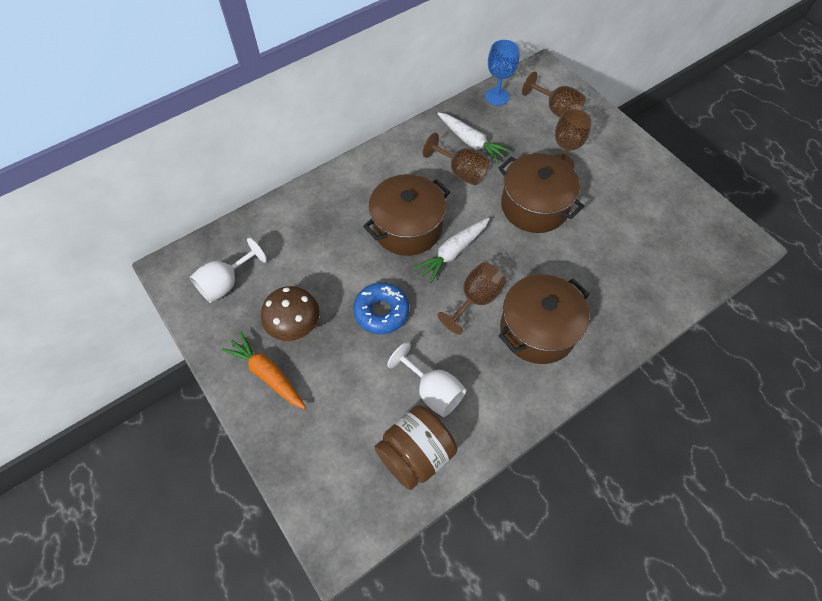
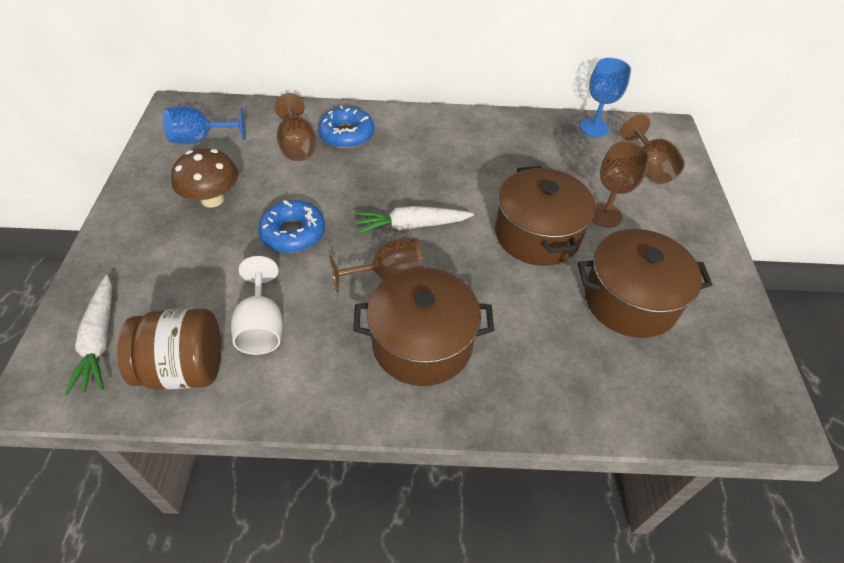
camera: 35 degrees right, 10 degrees down
white goblet [190,238,267,303] -> blue goblet [163,106,246,144]
orange carrot [222,332,306,409] -> none
brown pot [363,174,450,256] -> brown pot moved to [578,229,712,338]
brown goblet [422,133,489,185] -> brown goblet moved to [274,93,316,161]
white carrot [437,112,511,164] -> white carrot moved to [64,275,112,395]
none -> blue donut [318,106,374,149]

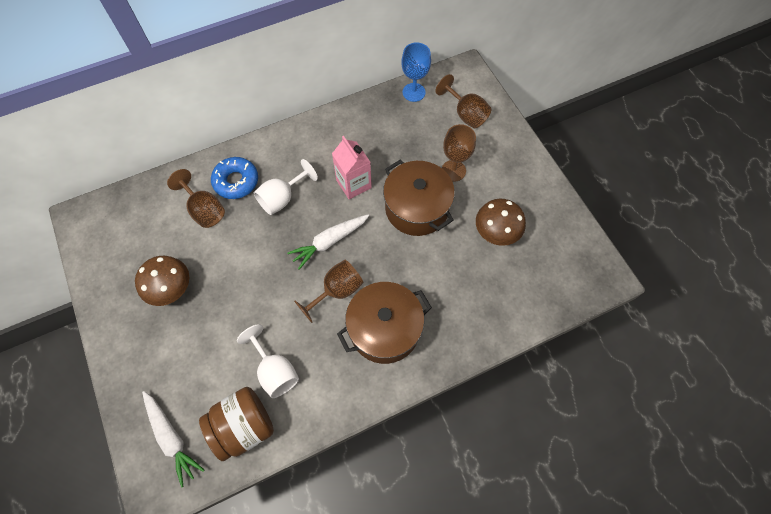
camera: 25 degrees left, 15 degrees up
blue goblet [163,106,246,144] -> none
blue donut [258,200,325,253] -> none
brown pot [578,229,712,338] -> brown mushroom [476,199,526,246]
none -> white goblet [254,159,318,215]
none -> pink carton [332,136,372,199]

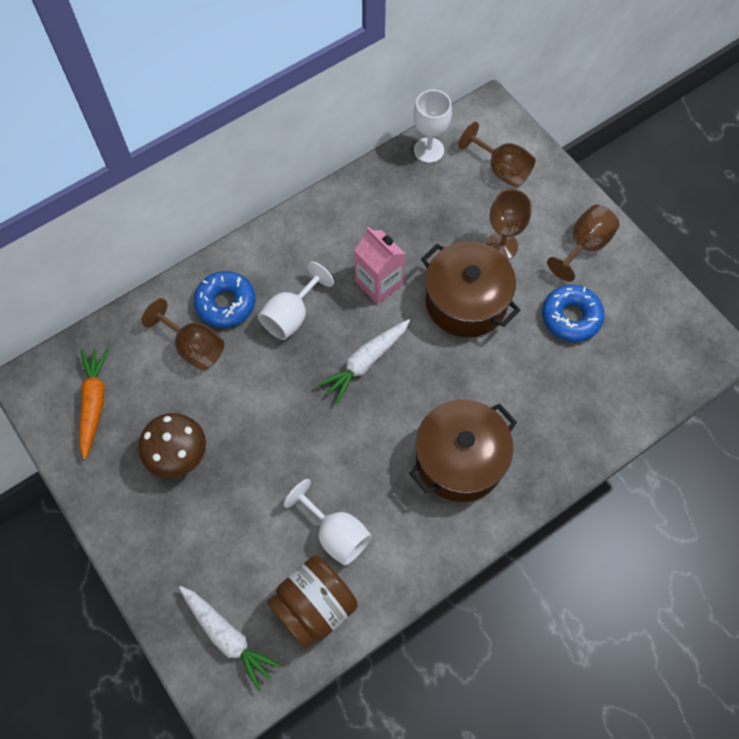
camera: 10 degrees left, 0 degrees up
brown goblet [294,260,364,323] -> brown goblet moved to [547,205,619,282]
blue goblet [401,42,431,102] -> white goblet [413,90,452,163]
brown mushroom [476,199,526,246] -> blue donut [542,285,605,342]
none -> orange carrot [80,348,109,460]

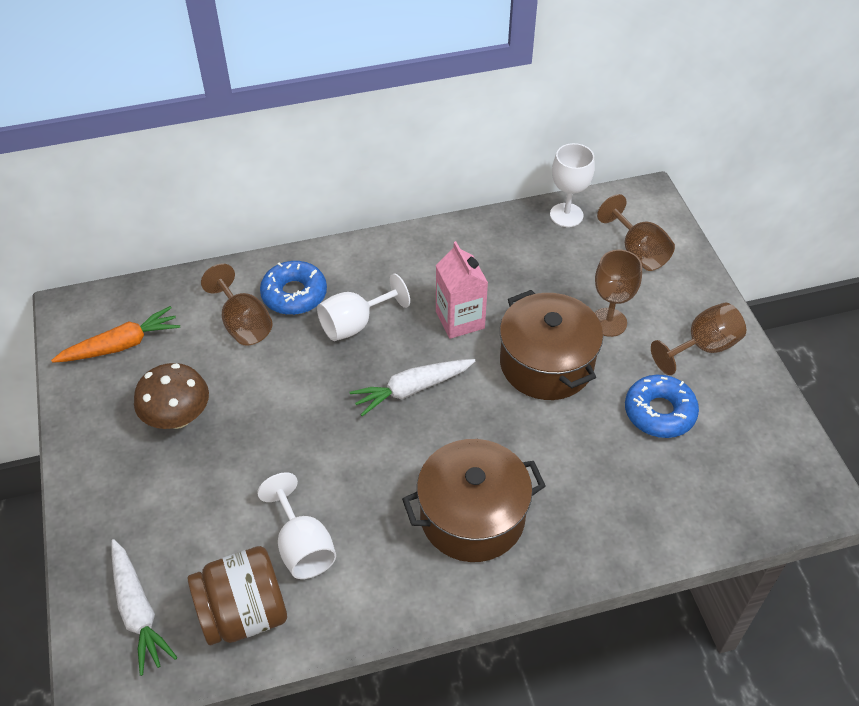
camera: 20 degrees right, 15 degrees down
orange carrot [80,348,109,460] -> orange carrot turned 45 degrees clockwise [51,306,180,363]

